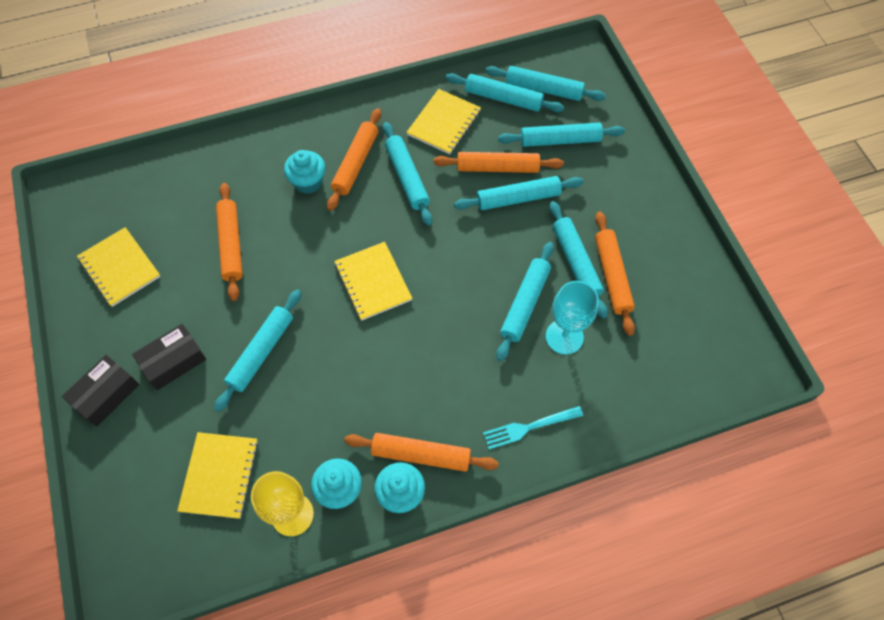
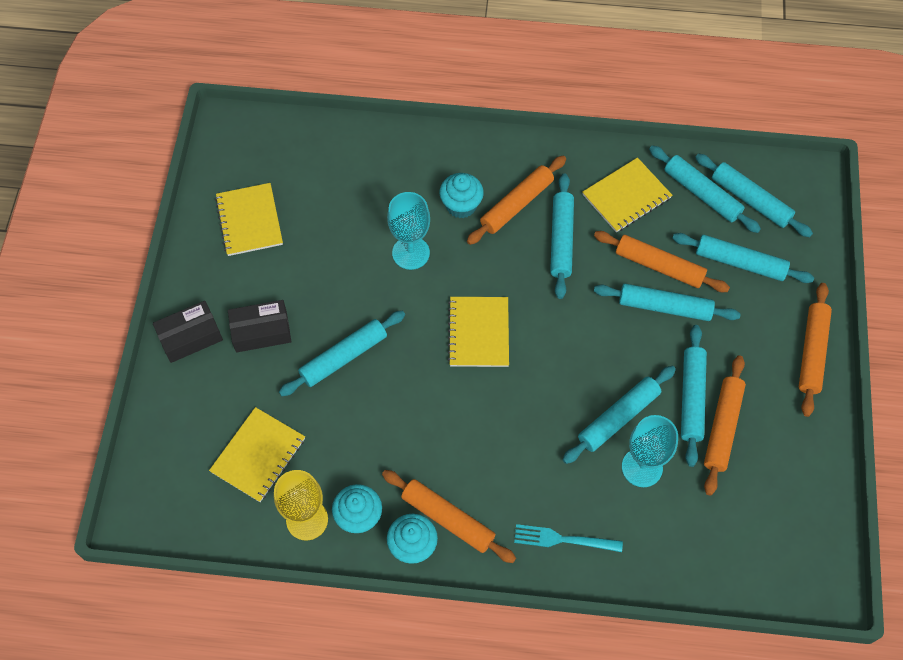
camera: 25 degrees right, 0 degrees up
orange rolling pin [216,183,243,301] -> orange rolling pin moved to [799,283,832,417]
none -> turquoise goblet [387,192,430,270]

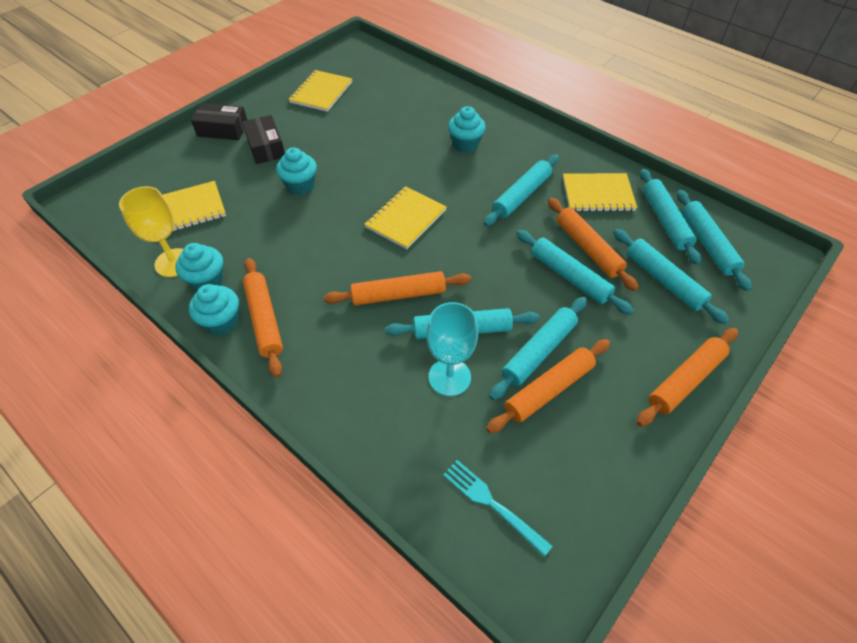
camera: 35 degrees right, 10 degrees down
black box [228,300,292,353] -> black box turned 45 degrees clockwise [242,115,285,164]
turquoise rolling pin [279,310,405,396] -> turquoise cupcake [276,147,317,195]
turquoise goblet [387,192,430,270] -> none
orange rolling pin [467,156,566,245] -> orange rolling pin moved to [324,271,471,306]
turquoise fork [514,524,623,552] -> turquoise fork moved to [443,460,553,557]

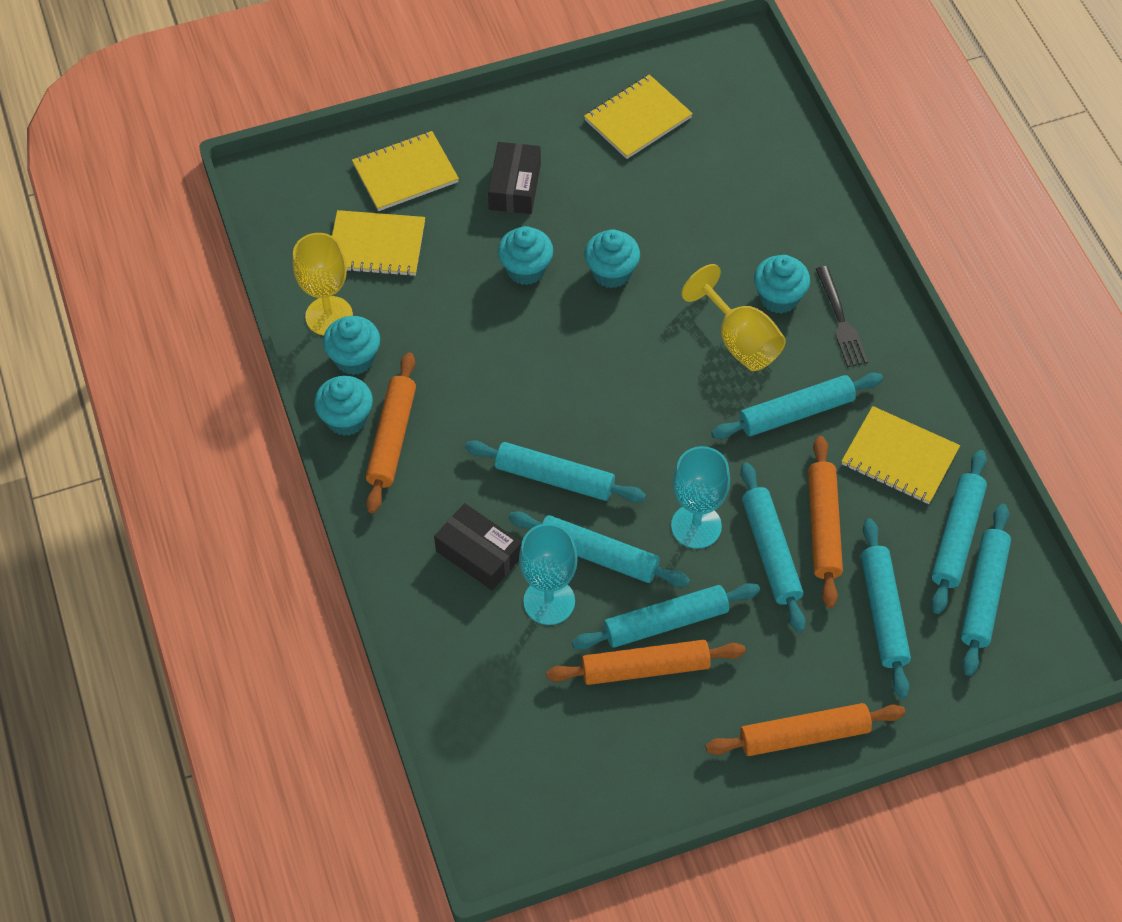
camera: 30 degrees right, 5 degrees up
black box [191,103,247,140] -> black box moved to [434,503,522,590]
orange rolling pin [324,271,471,306] -> turquoise rolling pin [465,440,646,502]
yellow notebook [364,186,447,249] -> yellow notebook moved to [352,131,459,211]
turquoise fork [443,460,553,557] -> none
none -> turquoise cupcake [585,229,640,288]
none -> turquoise goblet [671,446,730,549]
none -> yellow goblet [682,264,786,371]
none -> black fork [816,266,868,367]

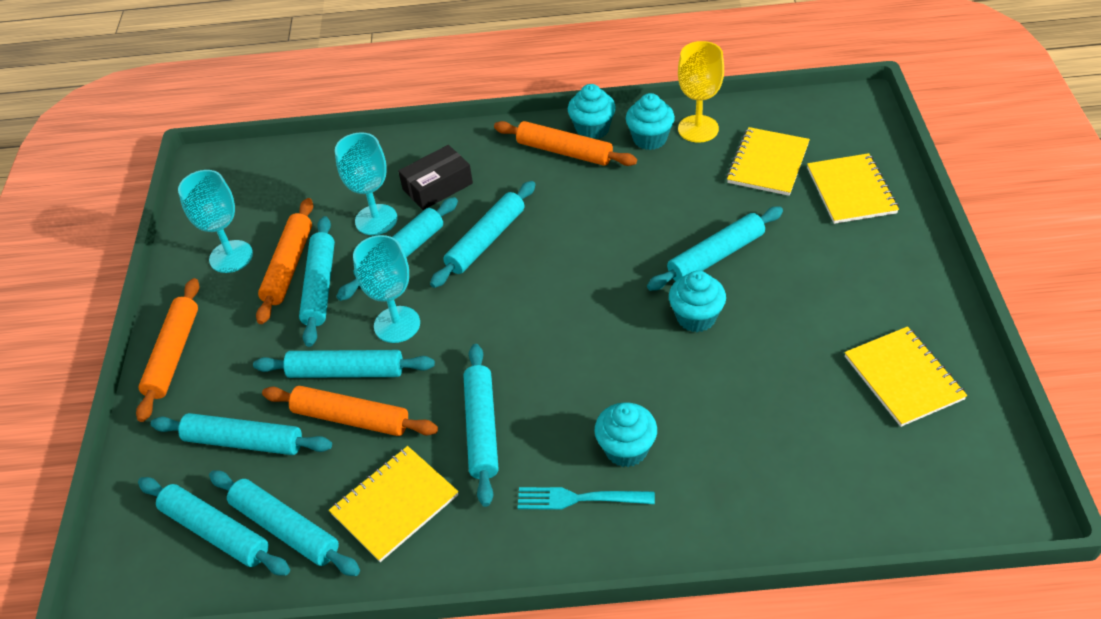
camera: 110 degrees right, 10 degrees down
black box [488,142,541,214] -> none
turquoise cupcake [498,226,553,285] -> turquoise rolling pin [647,207,783,291]
yellow goblet [682,264,786,371] -> none
black fork [816,266,868,367] -> turquoise fork [518,487,655,510]
none -> turquoise goblet [178,170,253,273]

